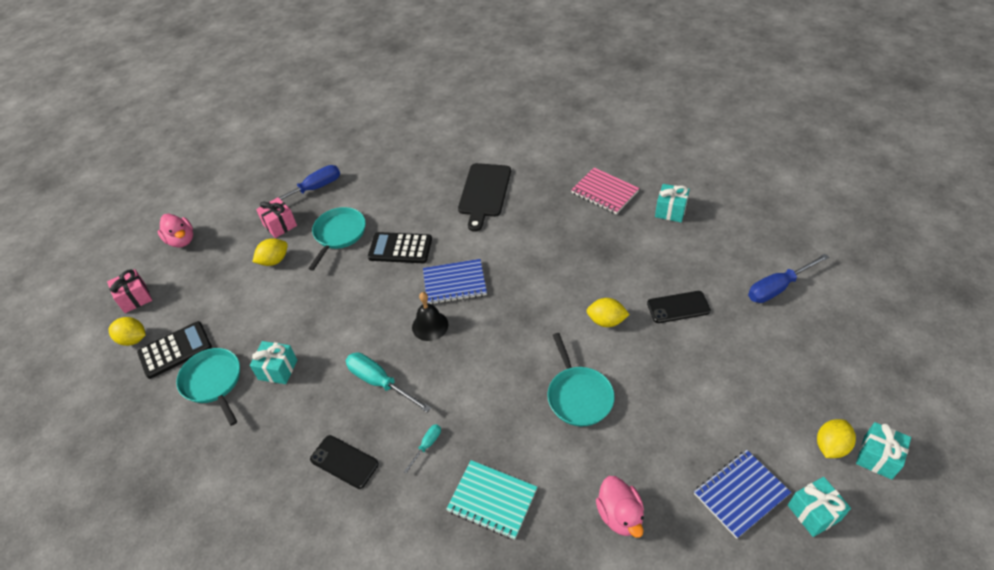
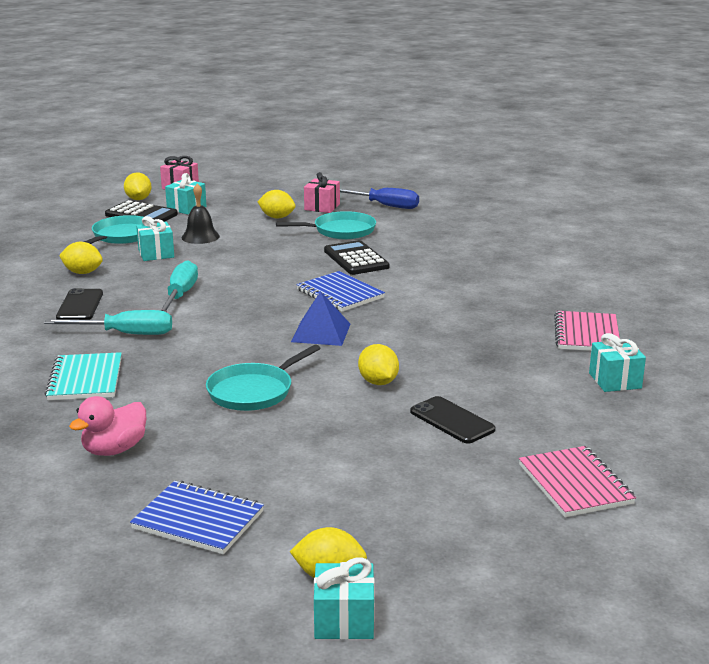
camera: 55 degrees right, 25 degrees down
pink duck [158,214,193,248] -> none
turquoise screwdriver [404,424,441,473] -> turquoise screwdriver [44,310,172,335], size x1.97
black bell [412,292,448,341] -> black bell moved to [182,183,220,244]
black cutting board [458,163,511,232] -> none
blue screwdriver [748,254,829,303] -> pink notebook [519,446,636,517]
turquoise gift [788,477,851,537] -> turquoise gift moved to [165,173,206,215]
none -> yellow lemon [59,242,103,274]
none -> blue pyramid [291,291,350,346]

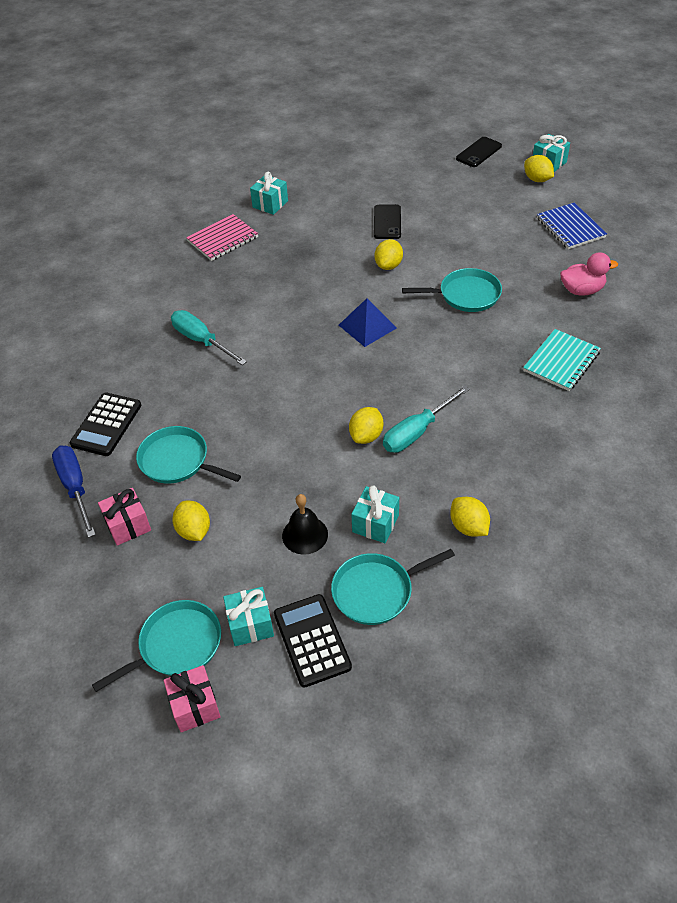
camera: 135 degrees left, 25 degrees up
turquoise screwdriver [44,310,172,335] -> turquoise screwdriver moved to [171,310,247,365]
black phone [56,288,103,320] -> black phone moved to [456,137,502,167]
yellow lemon [124,172,152,200] -> yellow lemon moved to [349,407,383,444]
blue notebook [297,271,385,312] -> none
black calculator [324,240,390,275] -> black calculator moved to [70,393,141,456]
pink notebook [519,446,636,517] -> none
none -> turquoise pan [92,600,221,692]

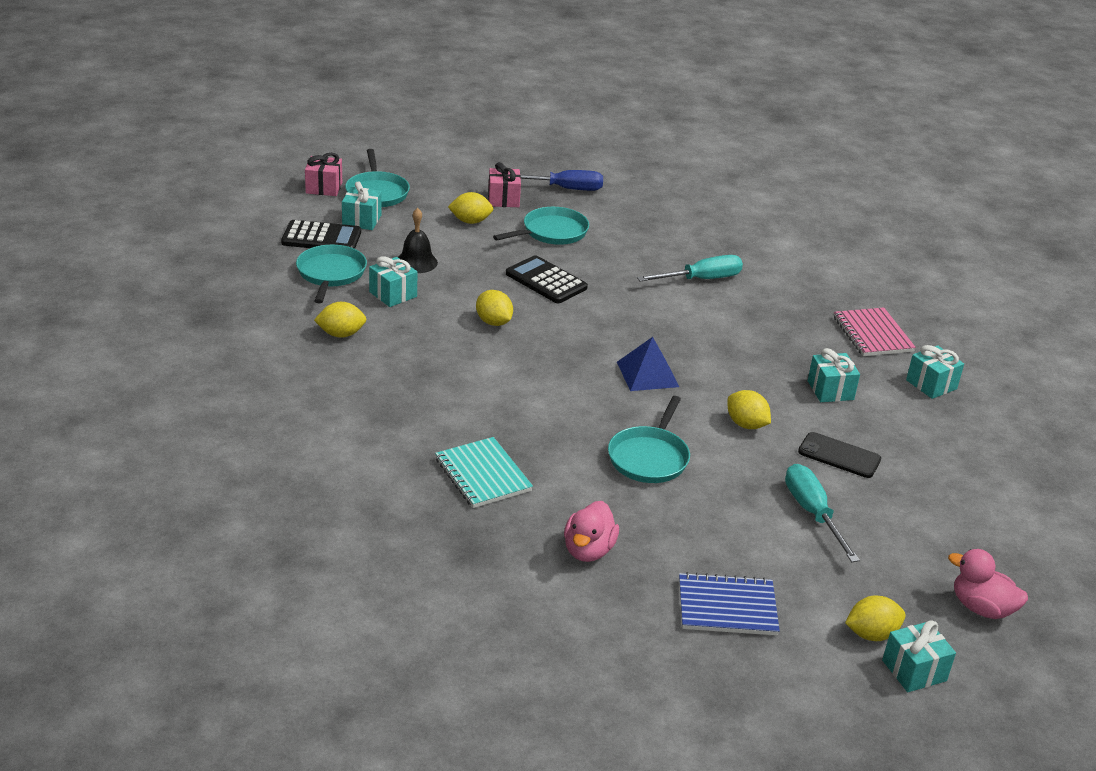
camera: 110 degrees right, 15 degrees down
black calculator [70,393,141,456] -> black calculator moved to [506,255,588,303]
turquoise screwdriver [383,385,470,453] -> turquoise screwdriver moved to [785,464,860,562]
black phone [456,137,502,167] -> pink duck [948,549,1028,619]
none -> turquoise gift [808,348,860,402]

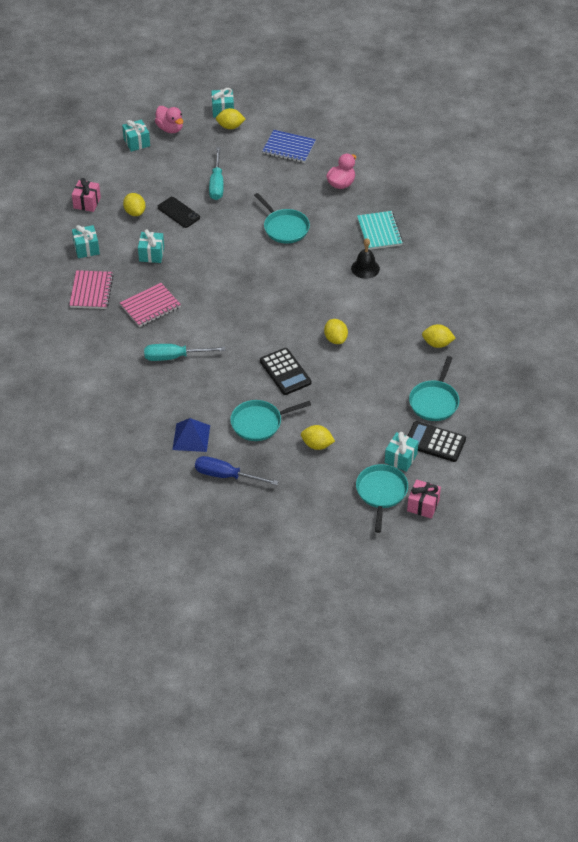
camera: 160 degrees left, 15 degrees up
turquoise gift [369,256,417,307] -> turquoise gift moved to [122,120,150,152]
black bell [398,208,438,273] -> black bell moved to [351,238,380,279]
pink gift [488,162,521,207] -> pink gift moved to [72,178,101,212]
turquoise pan [608,396,690,483] -> turquoise pan turned 105 degrees clockwise [254,193,310,243]
blue pyramid [617,337,679,391] -> blue pyramid moved to [172,418,210,452]
yellow lemon [727,390,771,429] -> yellow lemon moved to [123,193,146,216]
none -> pink notebook [120,283,181,327]

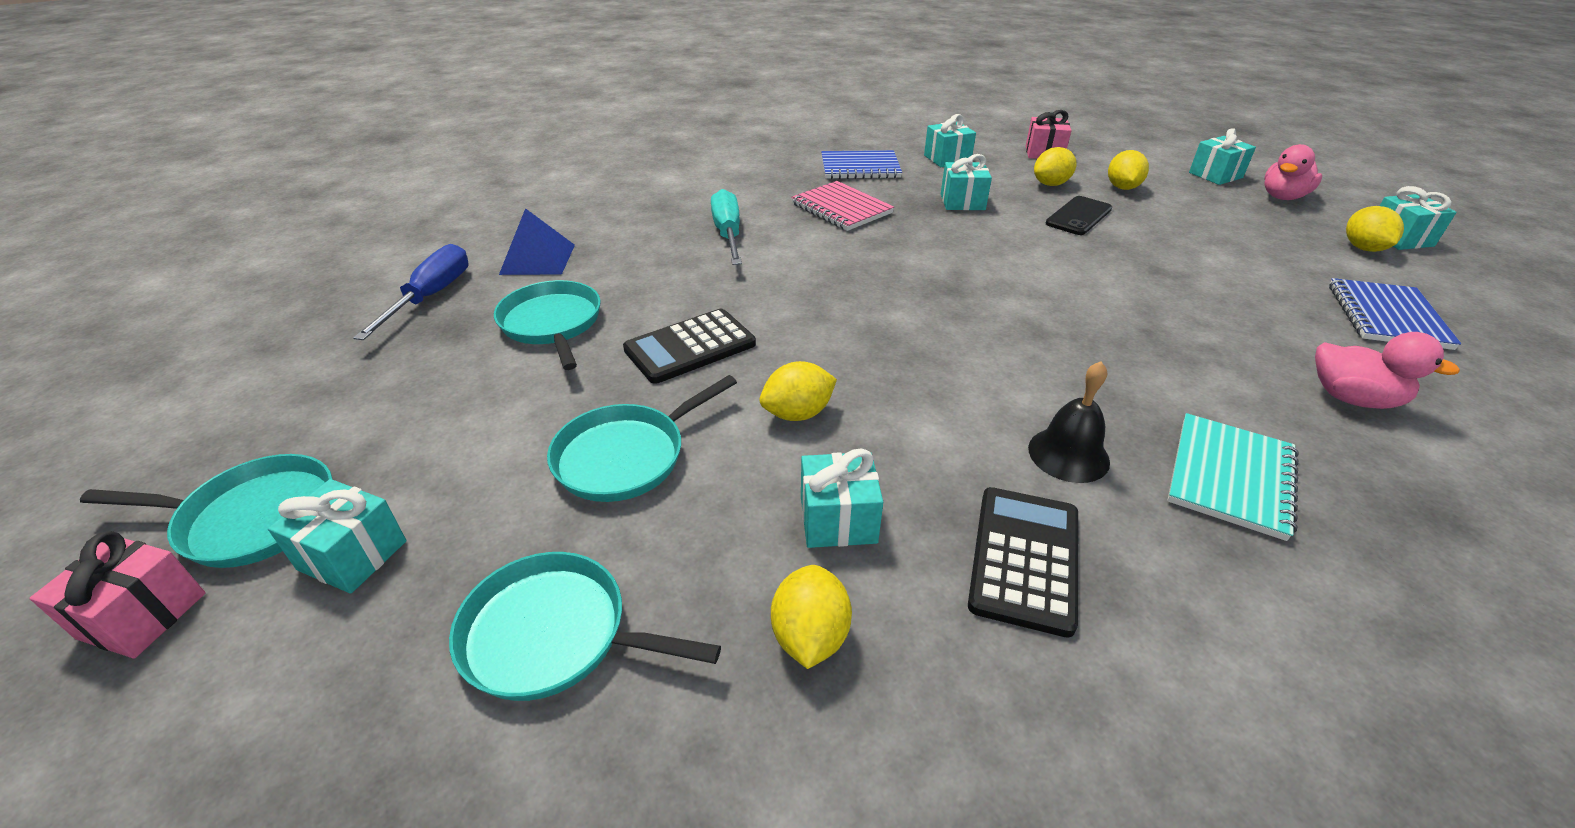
camera: 85 degrees right, 10 degrees down
pink notebook [69,270,114,309] -> blue notebook [821,150,902,179]
turquoise screwdriver [209,147,224,200] -> none
turquoise pan [254,193,310,243] -> turquoise pan moved to [547,375,737,502]
yellow lemon [301,425,335,450] -> yellow lemon moved to [1108,150,1149,190]
turquoise notebook [357,211,403,250] -> turquoise notebook turned 45 degrees counterclockwise [1167,413,1299,541]
black calculator [408,421,466,462] -> black calculator moved to [968,487,1078,638]
none -> turquoise gift [801,449,883,548]

